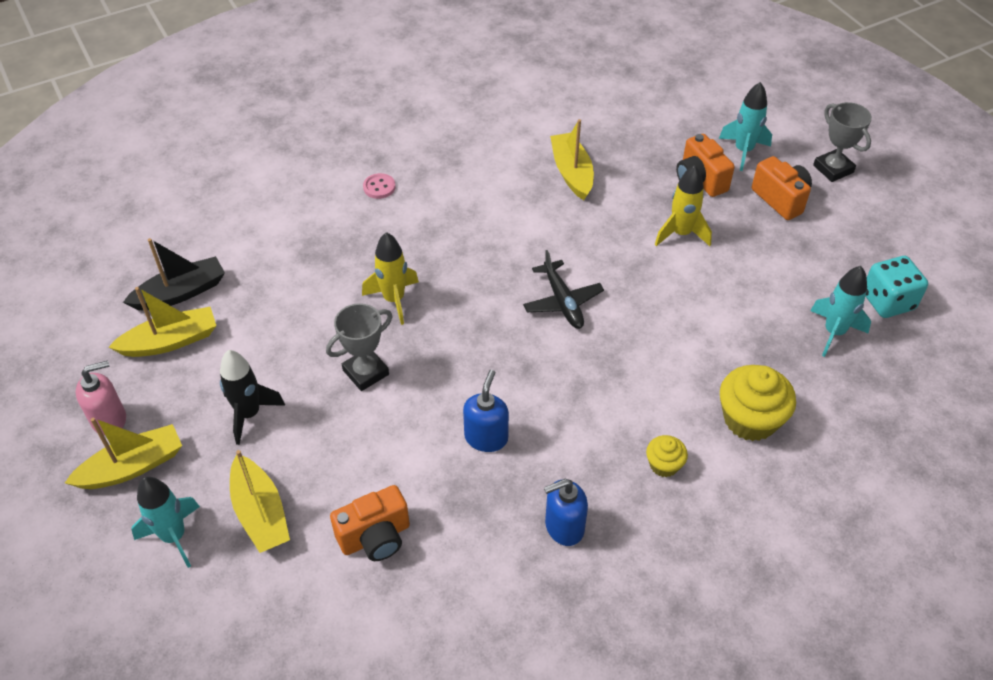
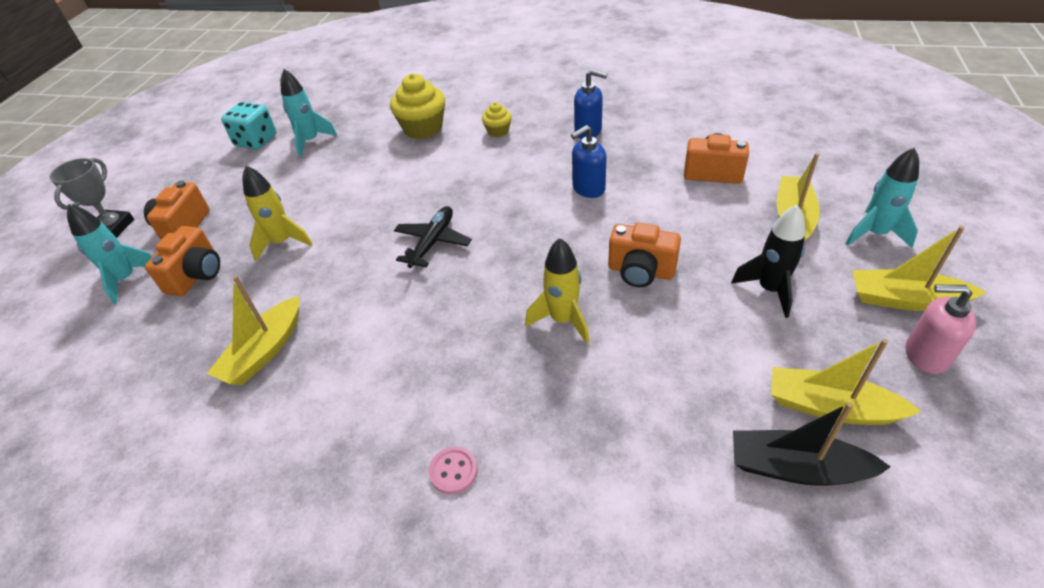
camera: 135 degrees left, 5 degrees down
grey trophy [326,303,392,391] -> orange camera [608,223,681,287]

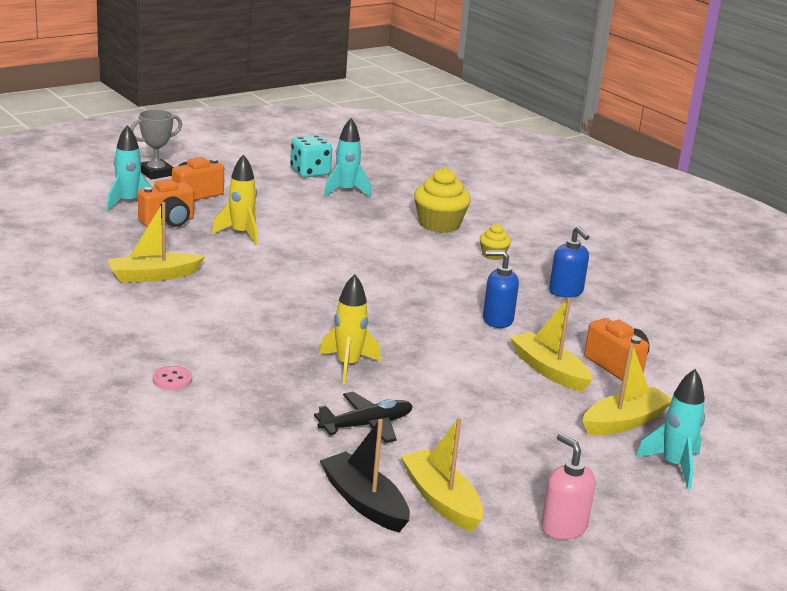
camera: 35 degrees right, 20 degrees down
black plane [394,206,472,268] -> black plane moved to [314,392,413,443]
orange camera [608,223,681,287] -> none
black rocket [731,205,806,318] -> none
yellow boat [852,226,986,311] -> yellow boat moved to [510,297,593,392]

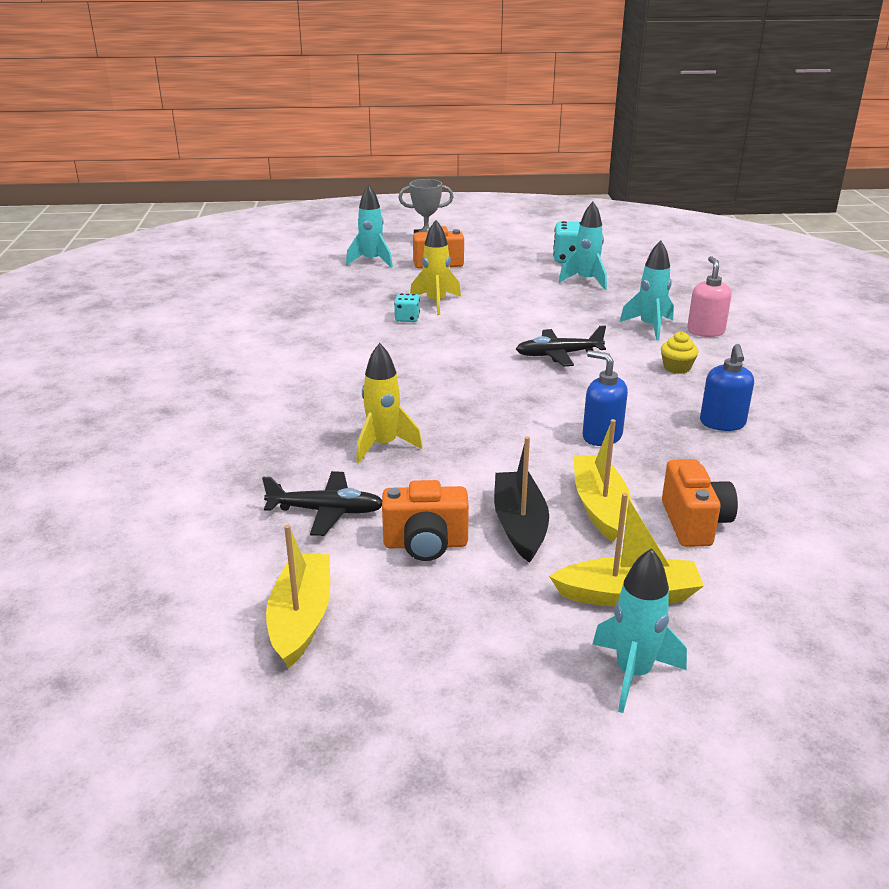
camera: 35 degrees right, 5 degrees up
yellow boat [108,202,205,283] -> none
orange camera [138,179,194,227] -> orange camera moved to [382,480,469,561]
pink button [153,366,192,390] -> none
black boat [320,419,410,532] -> black boat moved to [494,436,549,563]
yellow cupcake [414,167,471,233] -> turquoise rocket [620,240,674,341]
pink soap dispenser [541,433,596,540] -> pink soap dispenser moved to [687,256,732,337]
none -> turquoise dice [394,293,420,322]
none -> black plane [516,325,606,367]

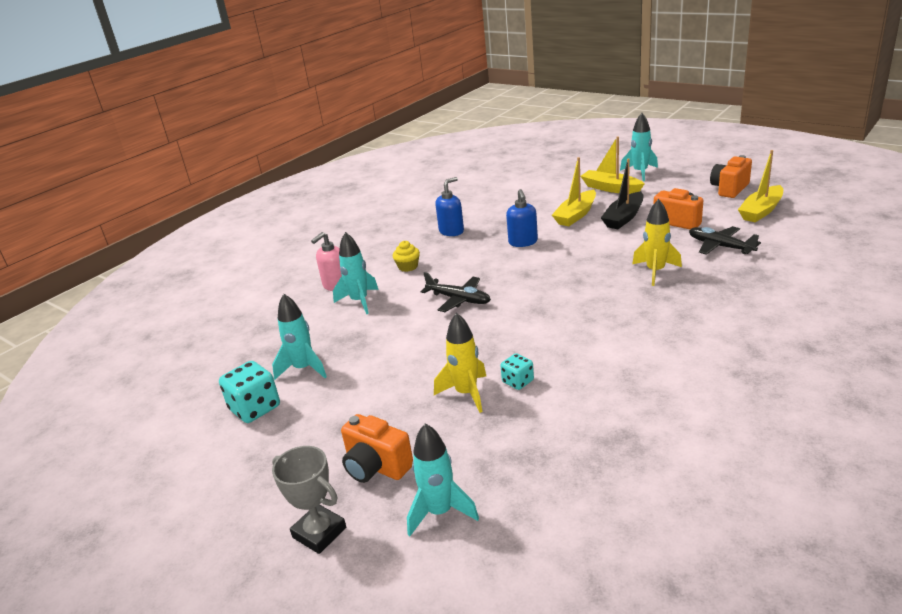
camera: 135 degrees left, 0 degrees up
orange camera [662,459,738,547] -> orange camera moved to [710,155,752,198]

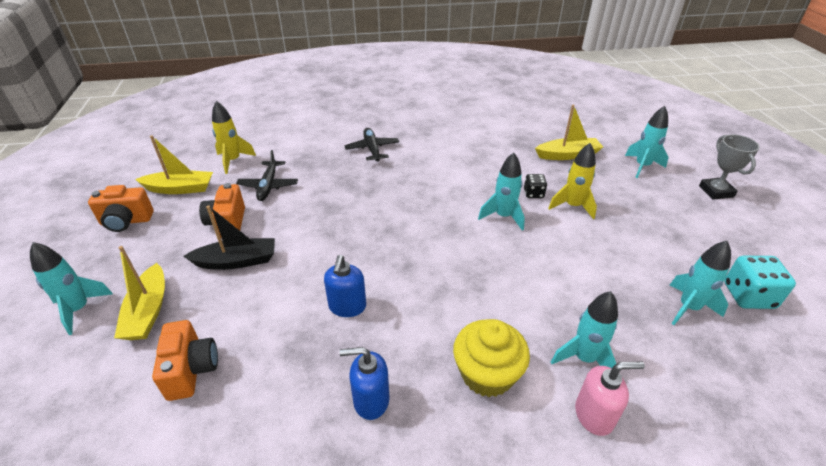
camera: 140 degrees left, 10 degrees up
orange camera [341,414,413,483] -> orange camera moved to [152,320,218,401]
yellow cupcake [393,241,420,272] -> yellow cupcake [453,319,530,397], size x1.87
black plane [421,272,491,312] -> black plane moved to [344,128,399,161]
turquoise dice [500,354,534,390] -> black dice [524,174,547,198]
blue soap dispenser [506,189,538,247] -> blue soap dispenser turned 150 degrees clockwise [324,255,366,317]
yellow boat [552,157,596,226] -> yellow boat moved to [535,105,603,160]
yellow rocket [632,199,682,286] -> yellow rocket moved to [212,101,256,174]
none -> turquoise rocket [478,153,525,231]

